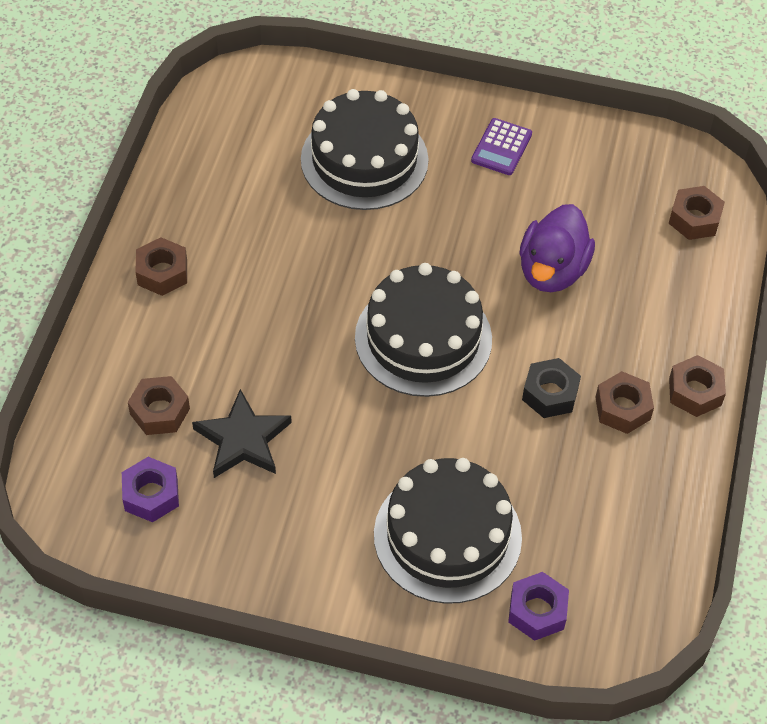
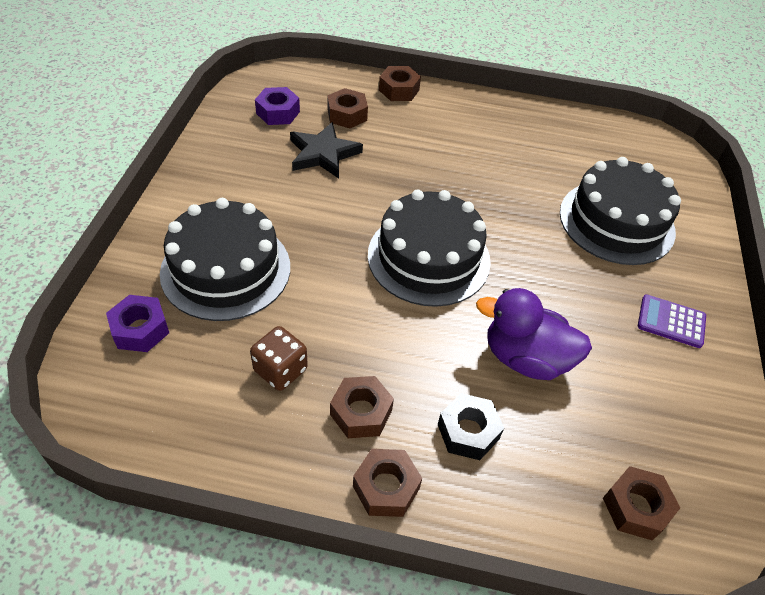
camera: 85 degrees right, 5 degrees down
brown nut [136,237,187,296] -> brown nut moved to [379,66,421,101]
black nut [522,358,581,418] -> black nut moved to [438,393,504,460]
none -> brown dice [250,326,308,391]

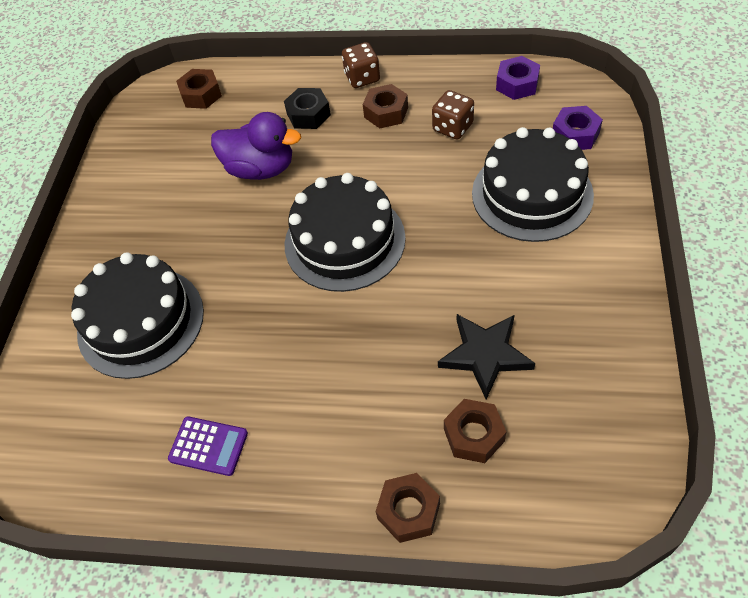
camera: 175 degrees left, 5 degrees up
purple nut [255,87,300,125] -> purple nut moved to [496,56,540,100]
brown nut [353,449,422,517] -> brown dice [342,42,380,88]
purple calculator [638,294,706,348] -> purple calculator moved to [168,416,248,476]

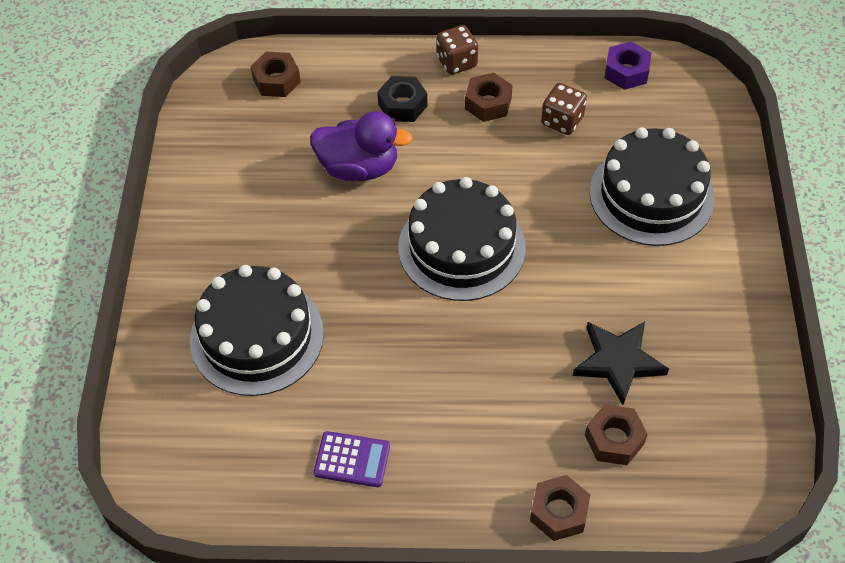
camera: 10 degrees left, 0 degrees up
purple nut [553,106,603,150] -> none

